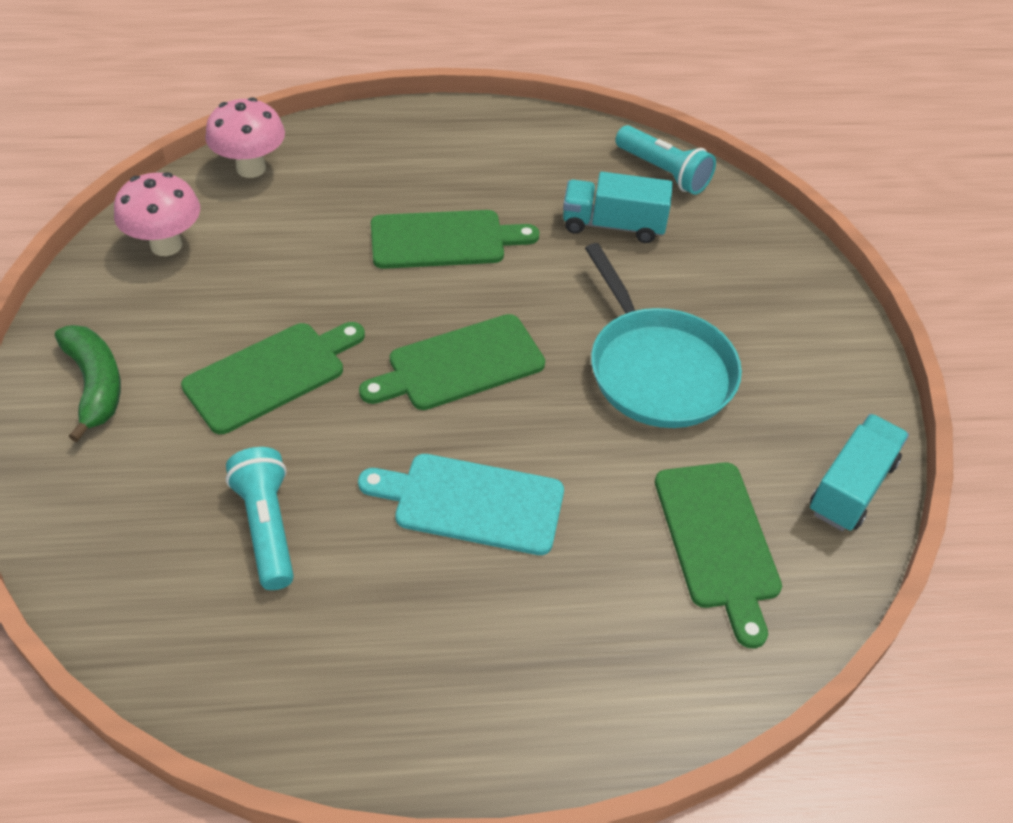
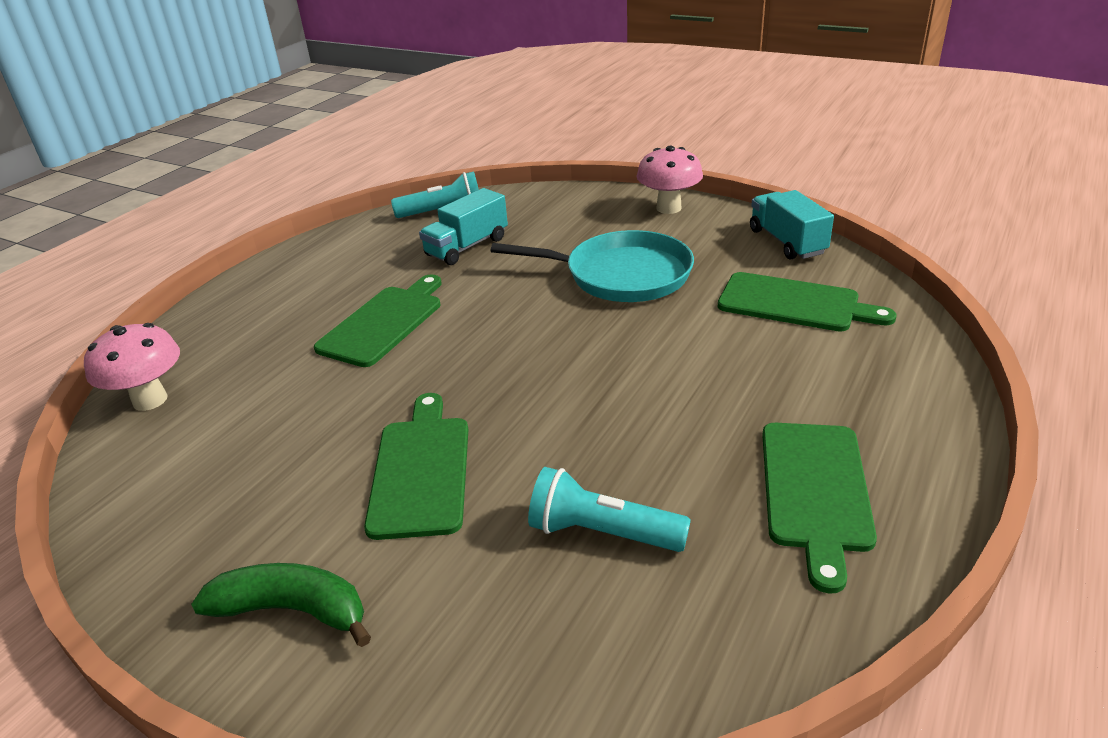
camera: 50 degrees left, 15 degrees down
pink mushroom [114,172,200,256] -> pink mushroom moved to [636,146,703,214]
turquoise cutting board [358,454,564,555] -> none
green cutting board [359,314,545,410] -> green cutting board moved to [762,423,877,593]

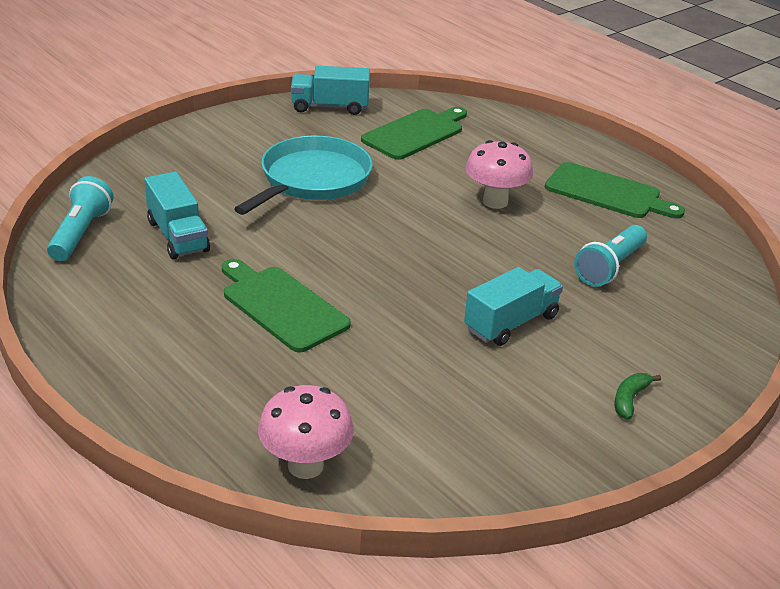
camera: 75 degrees left, 0 degrees up
green banana [191,563,371,647] -> green banana [615,373,661,419], size x0.57
green cutting board [364,393,468,540] -> turquoise truck [464,267,563,346]
pink mushroom [636,146,703,214] -> pink mushroom moved to [465,140,533,209]

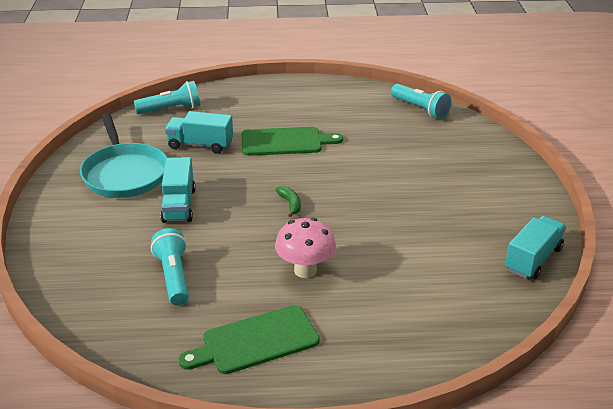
camera: 130 degrees right, 0 degrees up
turquoise truck [144,172,210,259] -> turquoise truck moved to [165,111,233,154]
turquoise pan [234,136,373,215] -> turquoise pan moved to [80,113,167,198]
pink mushroom [258,385,354,479] -> turquoise flashlight [134,81,200,114]
green cutting board [361,107,467,160] -> none
green banana [615,373,661,419] -> green banana moved to [275,186,301,217]

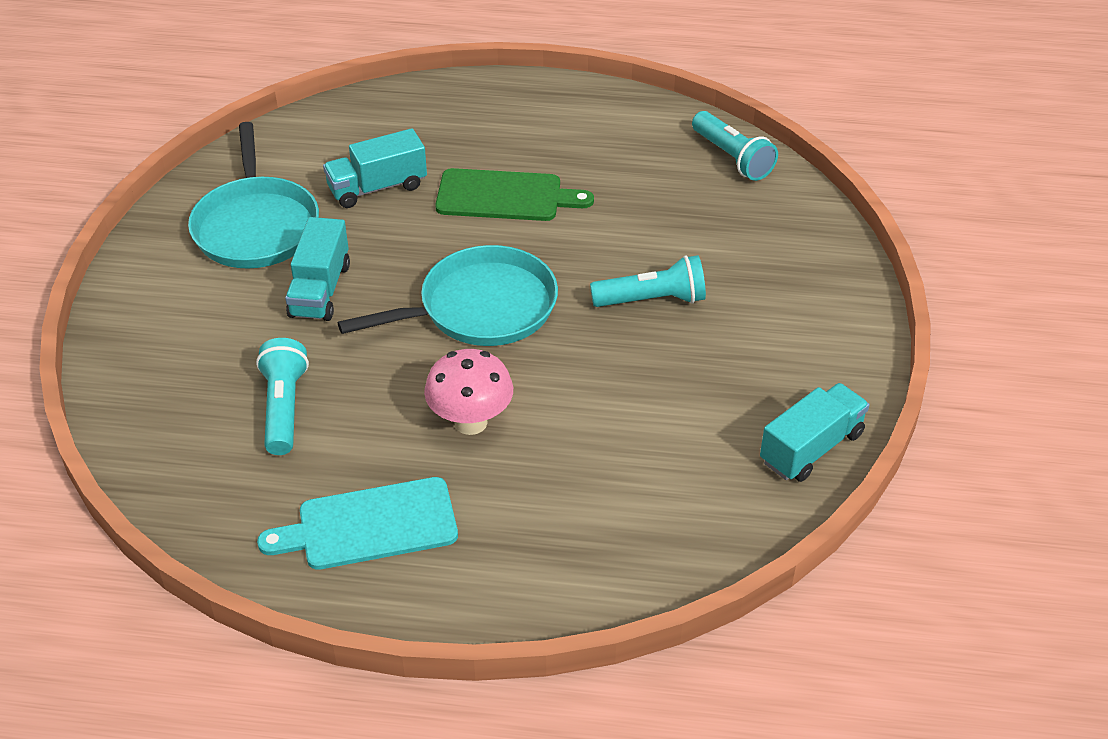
camera: 10 degrees right, 10 degrees up
turquoise flashlight [134,81,200,114] -> turquoise flashlight moved to [590,255,706,307]
turquoise truck [165,111,233,154] -> turquoise truck turned 45 degrees counterclockwise [323,128,427,208]
green cutting board [178,305,320,374] -> turquoise cutting board [257,477,458,570]
green banana [275,186,301,217] -> turquoise pan [337,245,558,346]

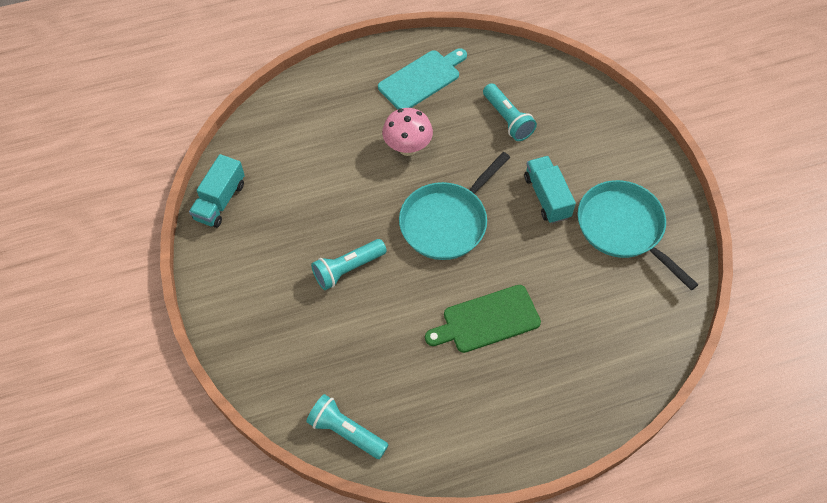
camera: 155 degrees right, 15 degrees up
turquoise truck [323,128,427,208] -> none

